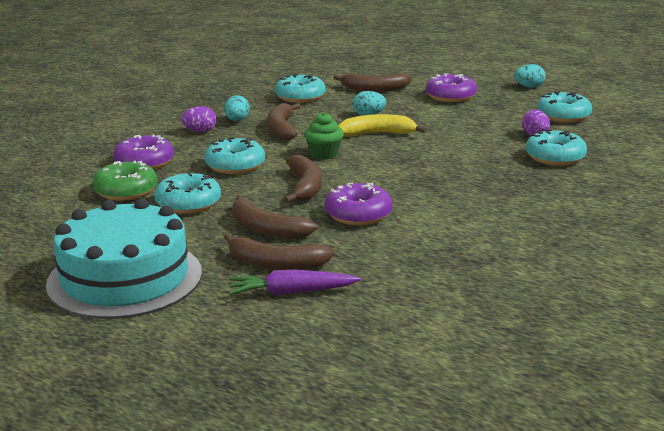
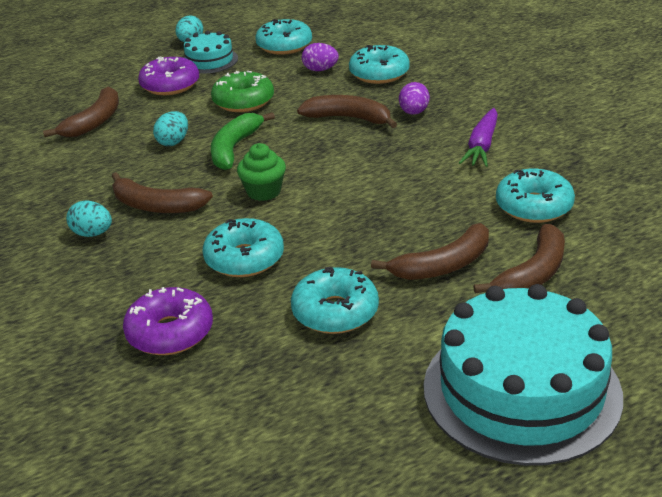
camera: 65 degrees left, 10 degrees up
green donut [92,161,158,201] -> green donut moved to [211,71,274,112]
purple egg [181,106,217,132] -> purple egg moved to [399,82,430,115]
purple carrot [229,269,361,295] -> purple carrot moved to [459,108,498,167]
turquoise donut [275,74,326,103] -> turquoise donut moved to [496,169,575,223]
brown banana [284,155,322,203] -> brown banana moved to [297,95,397,128]
purple donut [325,183,392,225] -> none
yellow banana [338,114,427,137] -> green banana [211,112,275,170]
none -> turquoise cake [184,31,238,74]

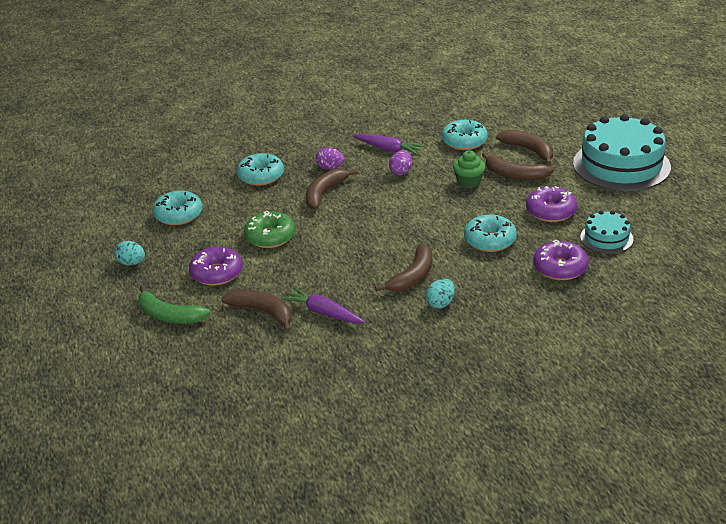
camera: 80 degrees left, 0 degrees up
turquoise egg [153,111,188,146] -> none
turquoise cake [184,31,238,74] -> turquoise cake moved to [580,210,634,254]
green banana [211,112,275,170] -> green banana moved to [138,285,210,323]
green cupcake [237,143,286,201] -> green cupcake moved to [453,150,485,188]
turquoise donut [291,267,379,334] -> purple donut [526,186,577,222]
purple egg [302,43,339,71] -> purple egg moved to [389,150,412,175]
brown banana [371,223,489,280] -> brown banana turned 135 degrees clockwise [482,152,554,180]
none -> purple carrot [281,287,365,323]

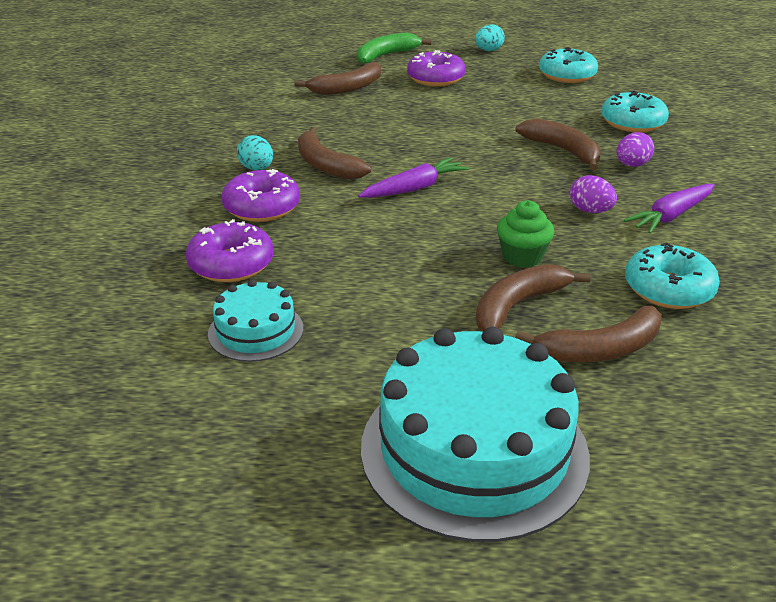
camera: 110 degrees right, 0 degrees up
green donut [244,211,295,248] -> none
purple carrot [281,287,365,323] -> purple carrot moved to [358,157,469,198]
turquoise donut [464,214,517,252] -> none
purple donut [526,186,577,222] -> purple donut moved to [222,169,300,222]

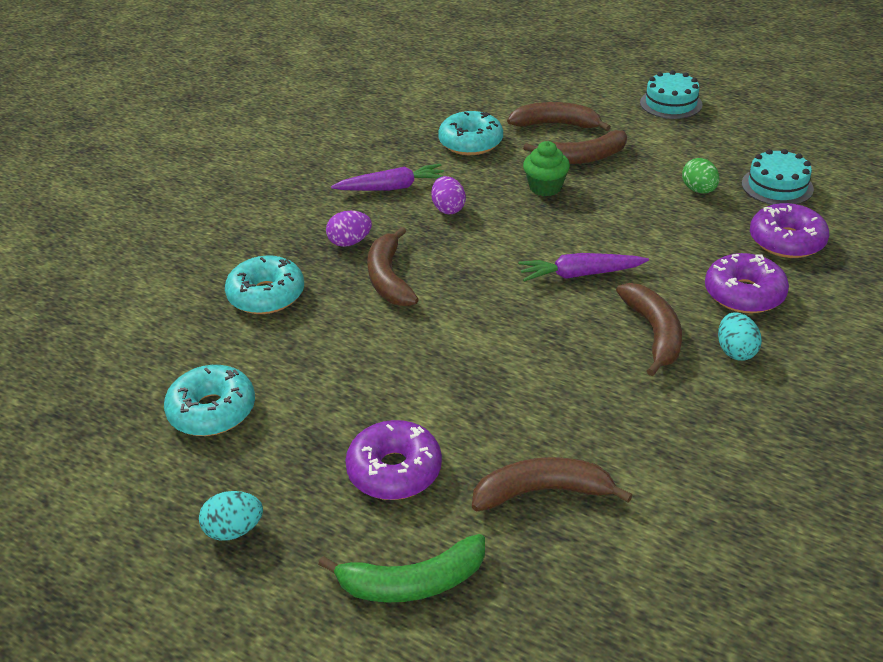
camera: 150 degrees left, 5 degrees up
turquoise cake [361,327,590,542] -> turquoise cake [640,70,703,119], size x0.50
none -> green egg [682,158,719,193]

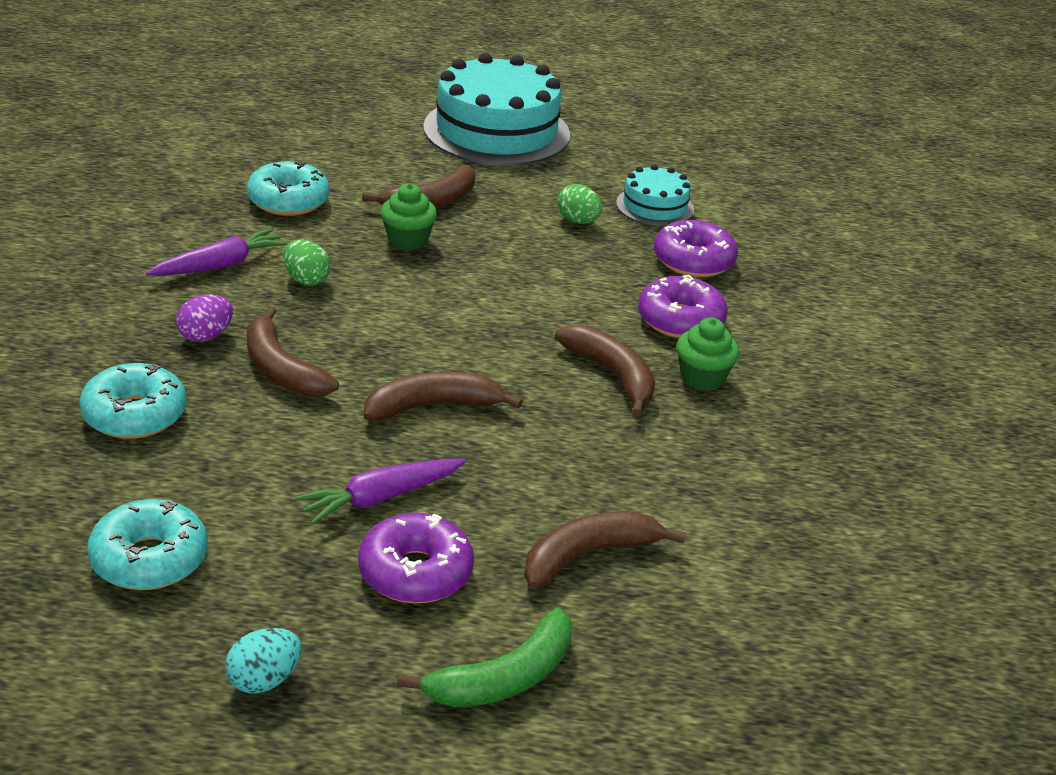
camera: 30 degrees left, 5 degrees down
purple egg [431,176,466,214] -> green egg [283,240,331,286]
brown banana [507,102,611,131] -> brown banana moved to [364,372,523,421]
purple carrot [518,253,649,282] -> purple carrot moved to [295,459,466,525]
turquoise cake [640,70,703,119] -> turquoise cake [423,53,570,166], size x2.02
turquoise egg [718,312,762,361] -> green cupcake [676,317,739,391]

